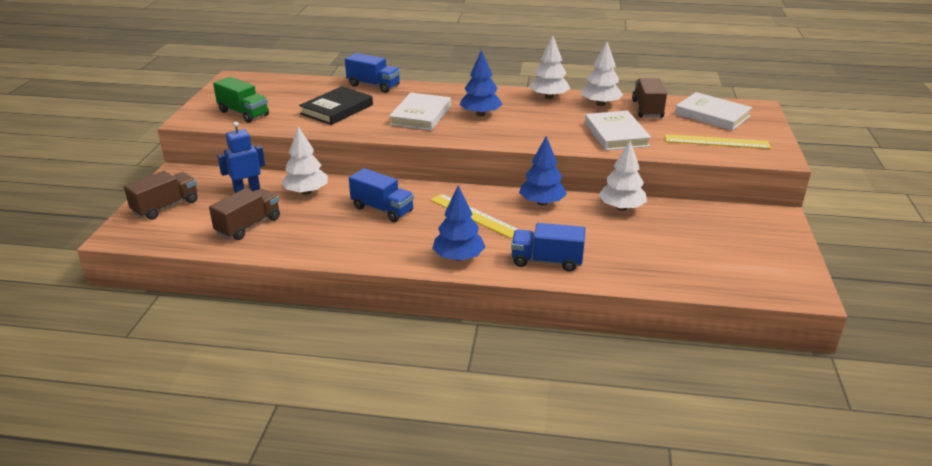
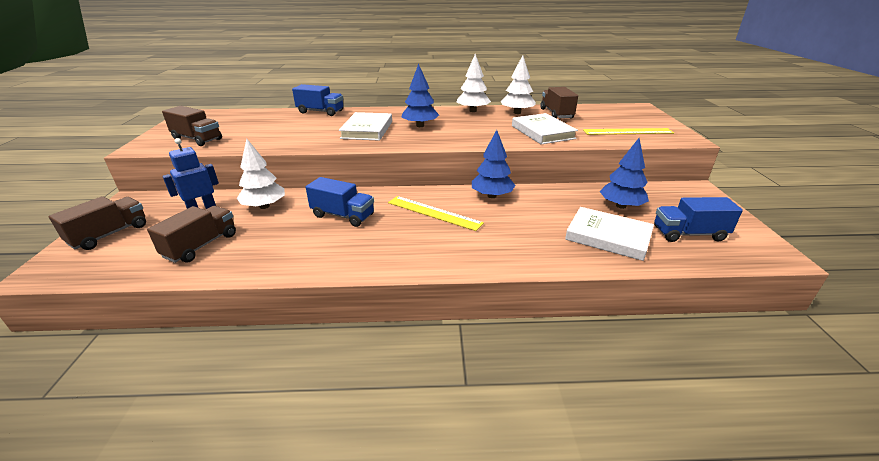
camera: 10 degrees left, 0 degrees up
green truck [213,77,269,123] -> brown truck [162,106,222,146]
black book [299,86,373,125] -> none
blue tree [432,185,485,261] -> blue tree moved to [599,138,649,209]
blue truck [511,223,585,272] -> blue truck moved to [654,197,743,242]
white tree [599,141,647,211] -> none
white book [675,92,752,131] -> white book moved to [565,207,654,261]

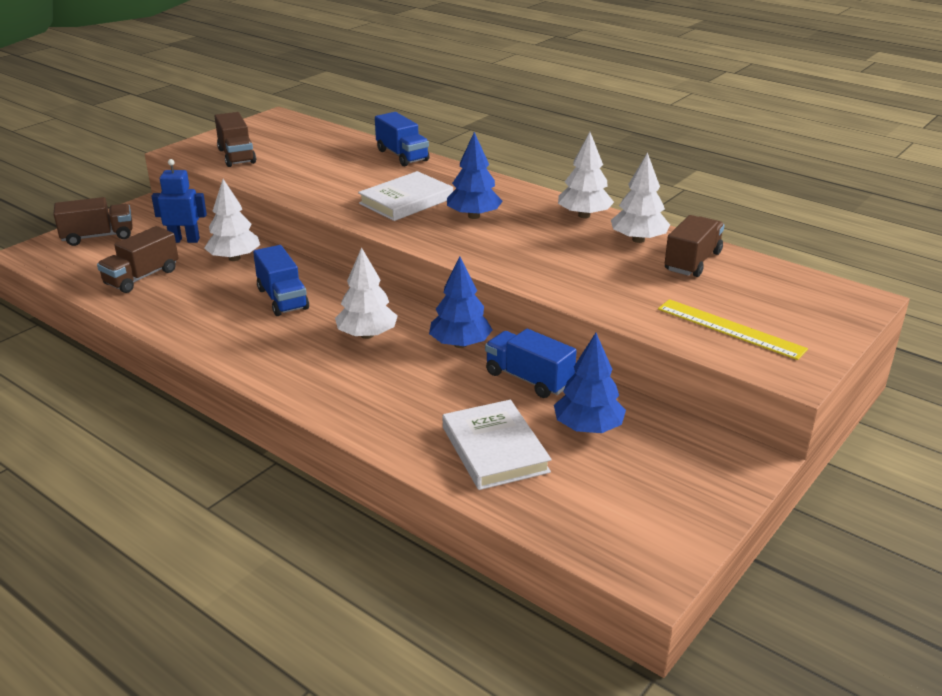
camera: 40 degrees right, 0 degrees up
brown truck [147,206,236,263] -> brown truck turned 150 degrees clockwise [97,226,179,293]
yellow ruler [388,196,484,231] -> white tree [335,247,398,339]
white book [512,113,578,144] -> none
blue truck [654,197,743,242] -> blue truck moved to [485,329,577,398]

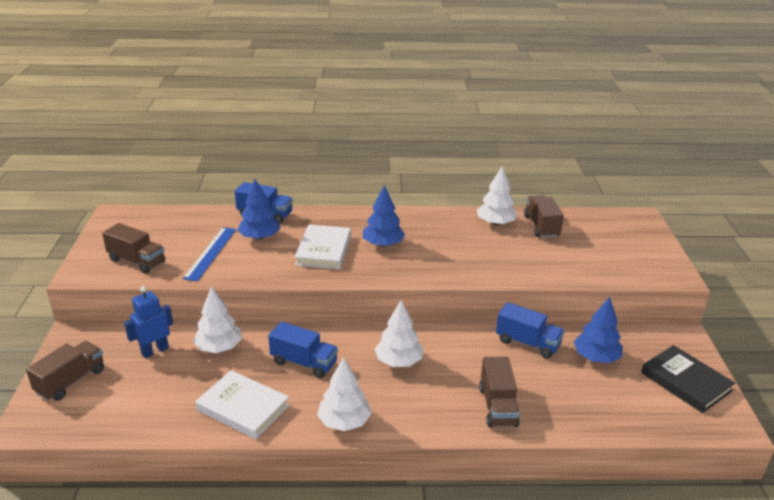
camera: 40 degrees left, 0 degrees up
brown truck [97,226,179,293] -> brown truck moved to [479,357,520,428]
blue tree [429,256,492,348] -> blue tree moved to [237,179,280,240]
white book [443,400,552,490] -> white book moved to [195,370,290,439]
blue truck [485,329,577,398] -> blue truck turned 150 degrees counterclockwise [496,302,564,358]
white tree [558,132,614,218] -> white tree moved to [317,357,372,431]
yellow ruler [658,299,808,360] -> none
none -> blue ruler [183,227,236,281]
none -> black book [641,345,735,413]

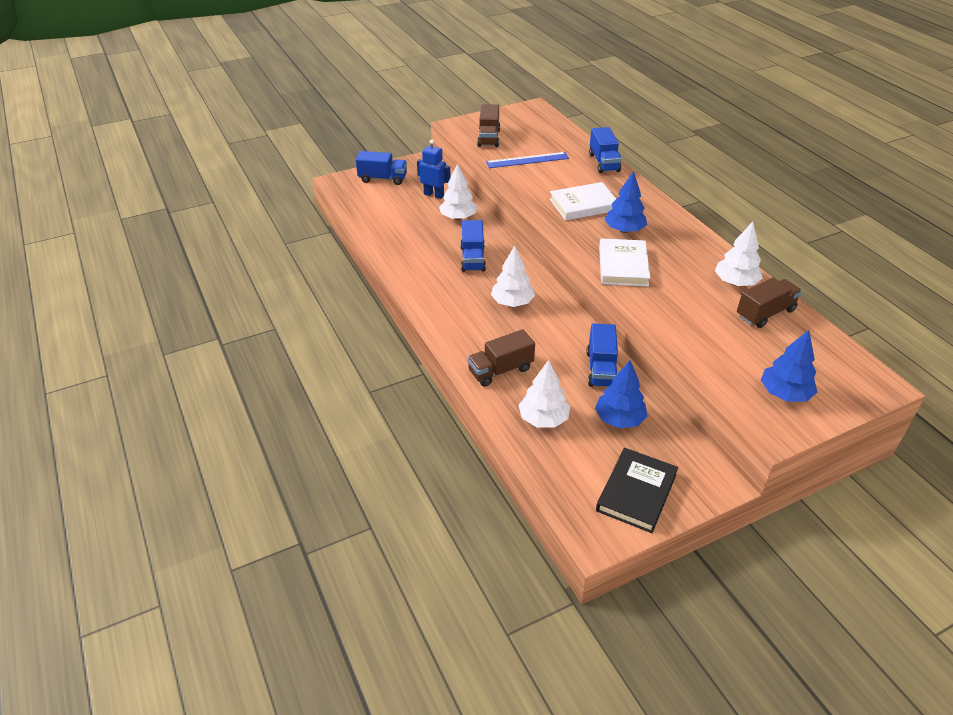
camera: 65 degrees right, 10 degrees up
brown truck [26,341,104,401] -> blue truck [356,151,407,185]
white book [195,370,290,439] -> white book moved to [599,238,650,287]
blue tree [237,179,280,240] -> blue tree moved to [761,330,817,402]
white tree [317,357,372,431] -> white tree moved to [518,360,570,428]

